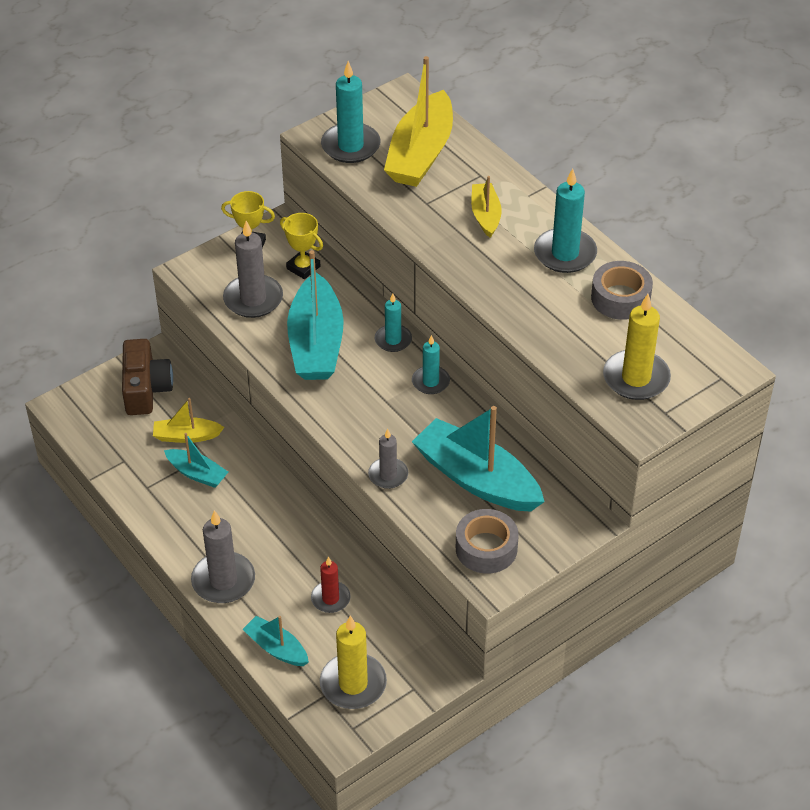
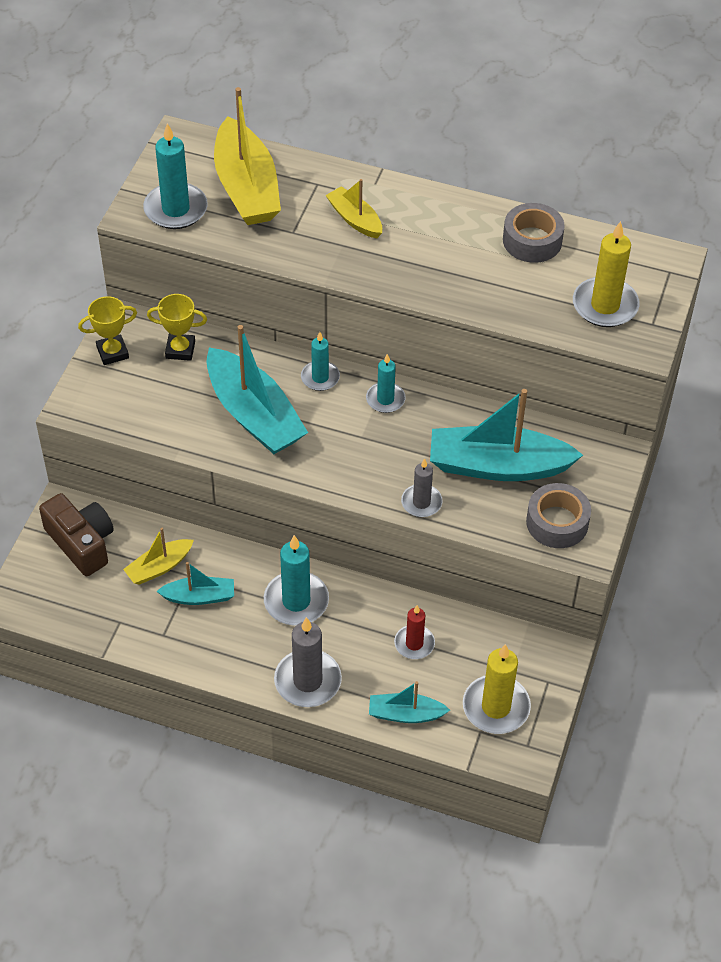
camera: 35 degrees left, 5 degrees up
grey candle [223,221,283,318] -> none
turquoise candle [534,168,597,273] -> turquoise candle moved to [264,535,329,626]

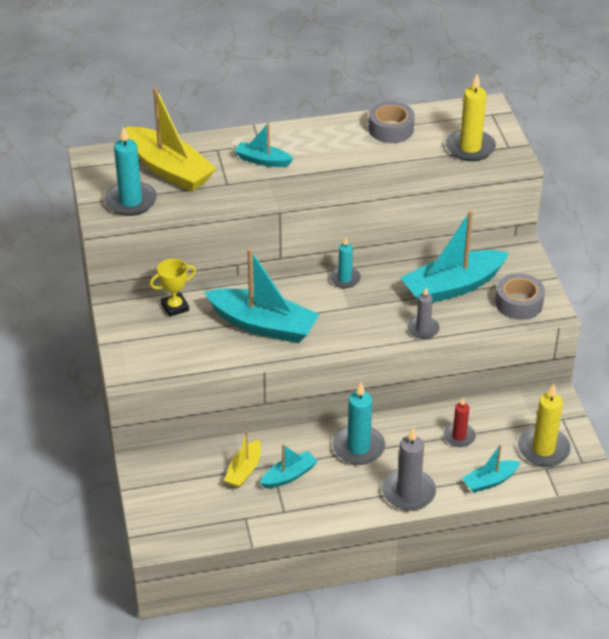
camera: 30 degrees left, 10 degrees down
brown camera [39,493,114,576] -> none
yellow trophy [78,296,137,365] -> none
turquoise candle [301,332,340,391] -> none
yellow boat [326,179,382,239] -> turquoise boat [235,123,293,167]

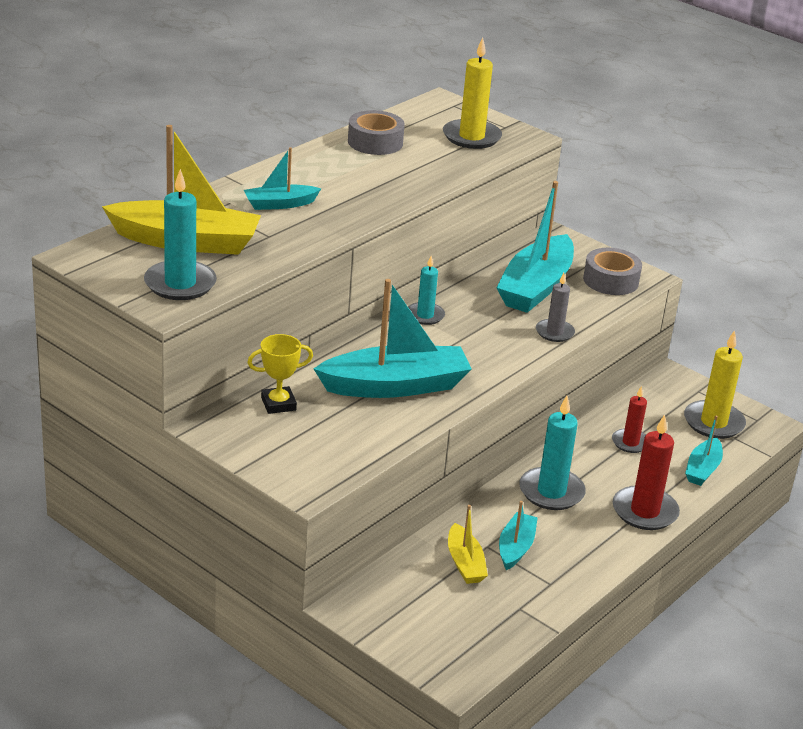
camera: 40 degrees left, 10 degrees down
yellow trophy [150,259,196,317] -> yellow trophy turned 45 degrees clockwise [247,334,313,414]
grey candle [382,427,436,511] -> red candle [613,414,680,530]

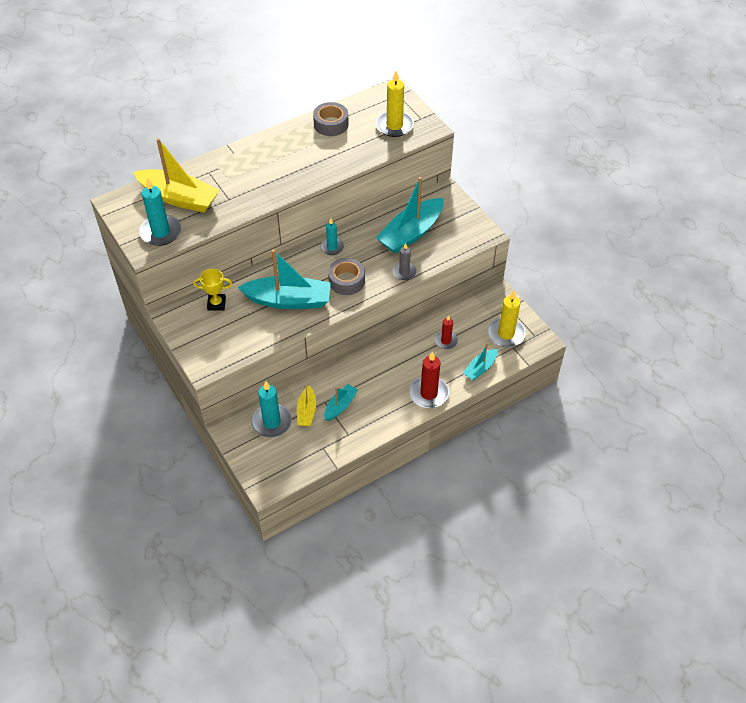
camera: 20 degrees right, 20 degrees up
turquoise boat [244,147,321,210] -> none
turquoise candle [519,396,586,510] -> turquoise candle moved to [251,381,292,438]
grey tape [583,248,642,295] -> grey tape moved to [328,258,365,295]

